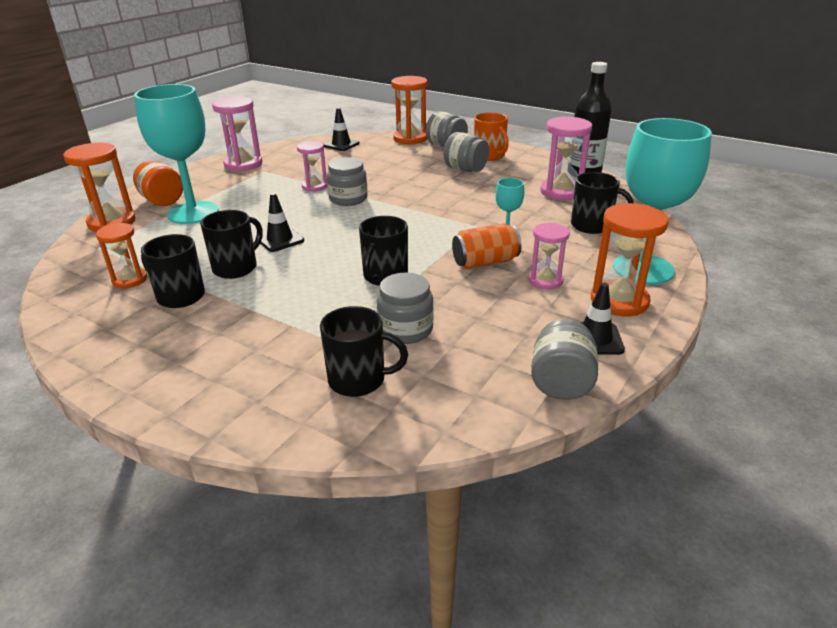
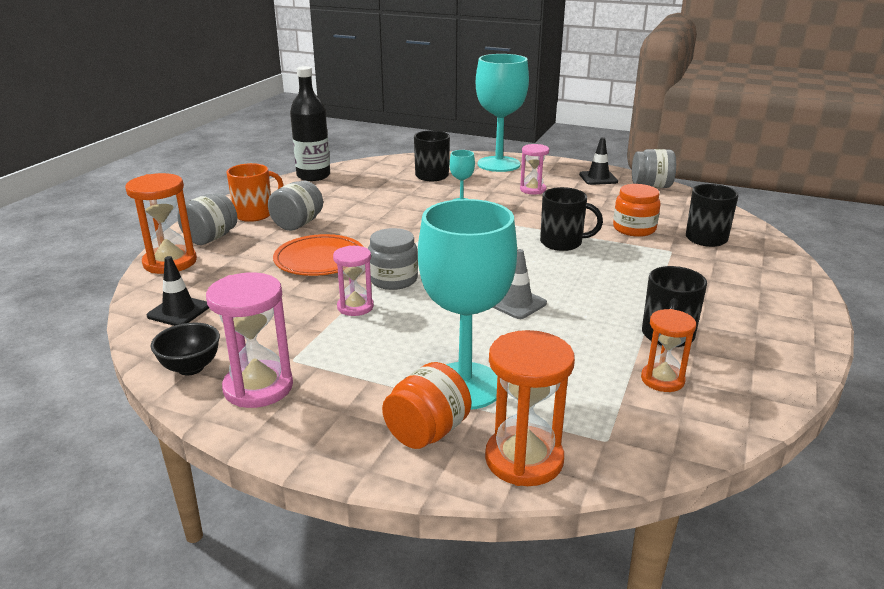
camera: 100 degrees left, 5 degrees down
black mug [200,210,263,279] -> none
black traffic cone [260,193,304,252] -> grey traffic cone [492,249,547,319]
grey jar [377,273,434,344] -> orange jar [613,184,660,237]
orange can [452,223,522,269] -> none
pink hourglass [540,116,592,200] -> none
orange hourglass [591,203,669,316] -> none
none -> black bowl [151,323,220,375]
none -> orange plate [273,234,364,276]

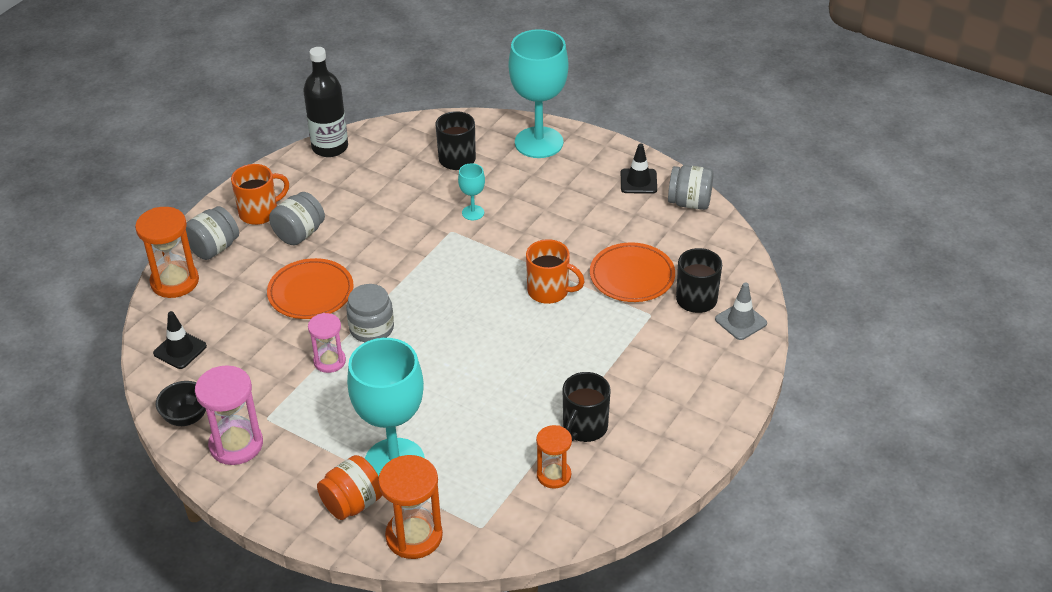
camera: 10 degrees right, 15 degrees up
grey traffic cone [492,249,547,319] -> grey traffic cone moved to [715,283,767,340]
pink hourglass [520,144,549,195] -> none
black mug [540,187,603,251] -> orange mug [526,239,585,304]
orange jar [613,184,660,237] -> orange plate [590,242,675,302]

